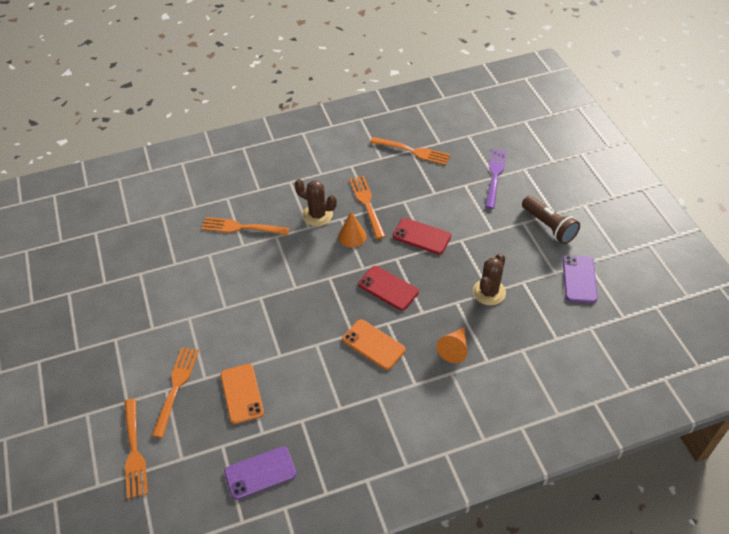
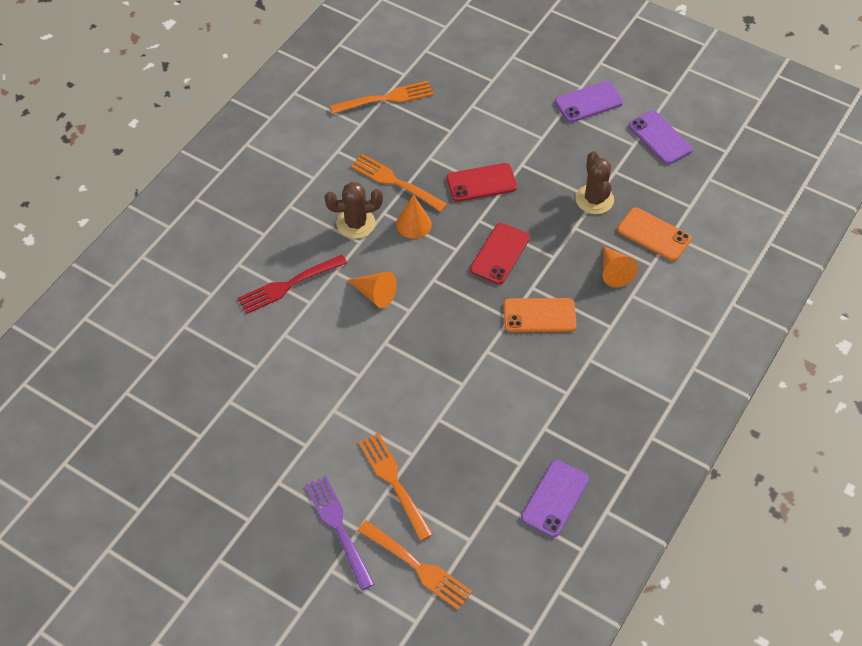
camera: 40 degrees left, 5 degrees up
orange fork [201,217,289,235] -> red fork [237,255,347,314]
orange phone [220,364,264,424] -> orange phone moved to [617,208,691,261]
red phone [358,266,419,311] -> red phone turned 60 degrees counterclockwise [470,223,530,284]
purple fork [485,148,507,209] -> purple fork moved to [305,476,374,590]
brown flashlight [522,196,580,244] -> purple phone [555,81,623,123]
none -> orange cone [347,271,397,308]

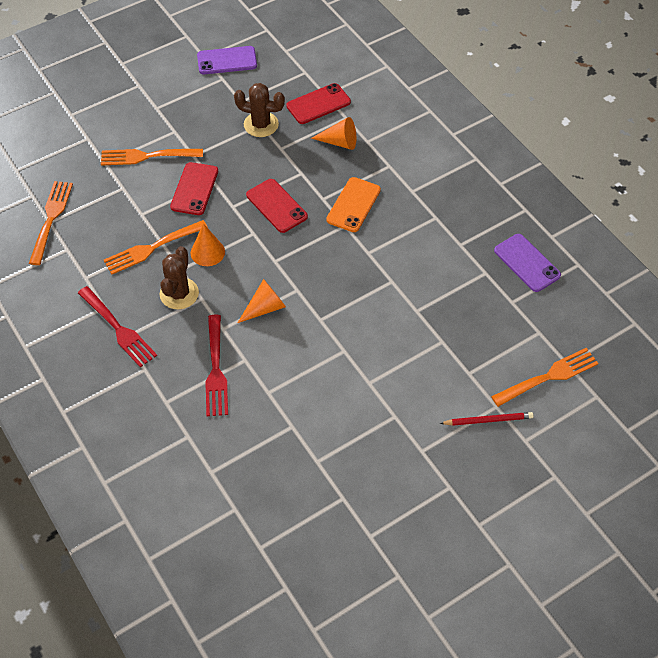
camera: 65 degrees left, 0 degrees up
purple fork [305,476,374,590] -> red pencil [440,412,534,426]
orange fork [358,433,433,541] -> orange fork moved to [101,149,203,166]
purple phone [555,81,623,123] -> none
orange phone [617,208,691,261] -> red phone [286,83,351,124]
none -> red fork [78,286,157,367]

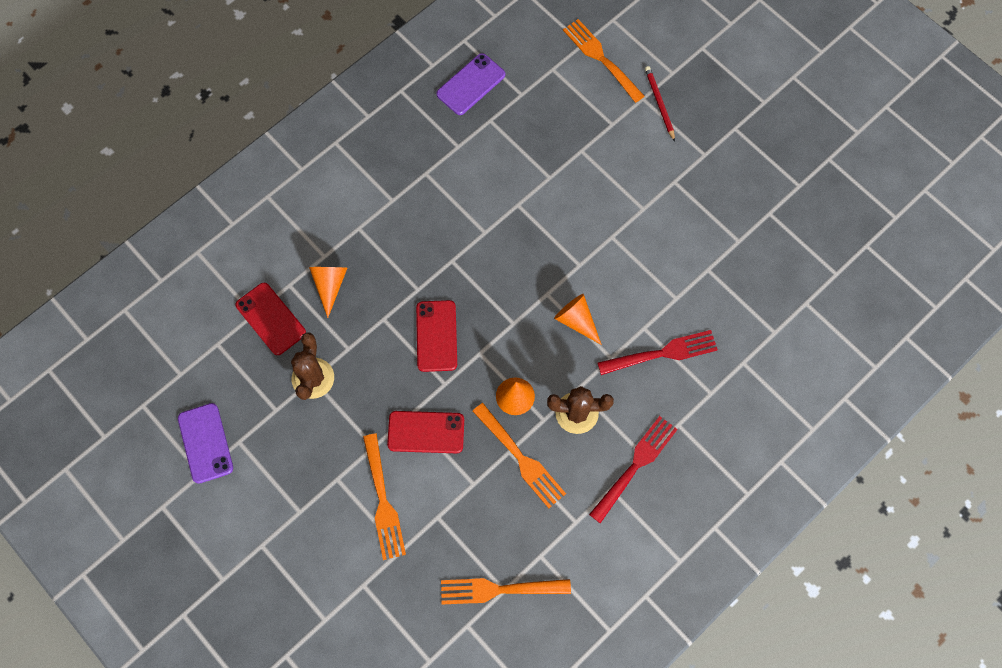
camera: 100 degrees left, 15 degrees up
red phone [246,179,308,233] -> red phone turned 45 degrees counterclockwise [416,300,457,372]
orange phone [326,177,381,232] -> none

